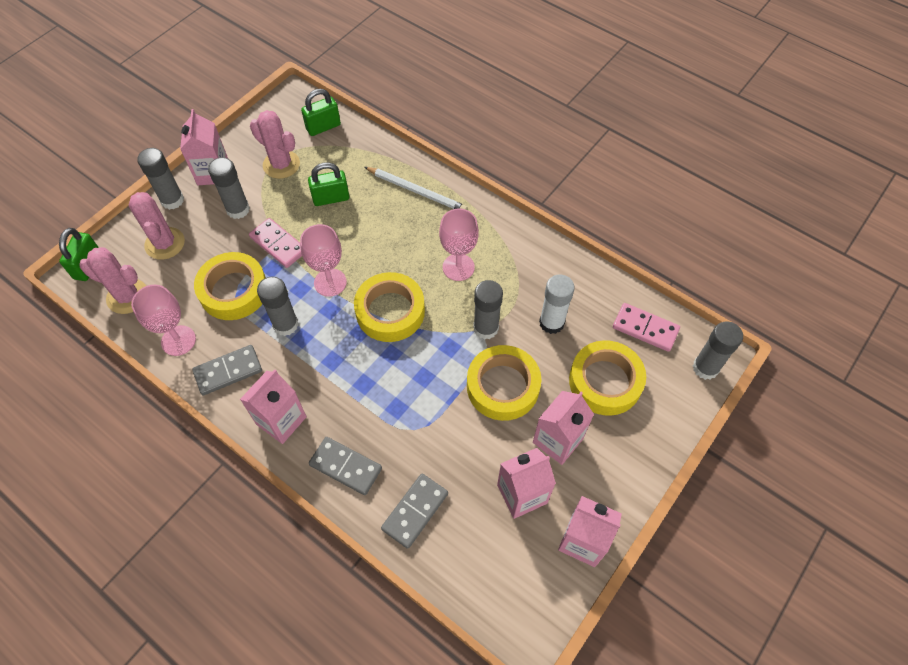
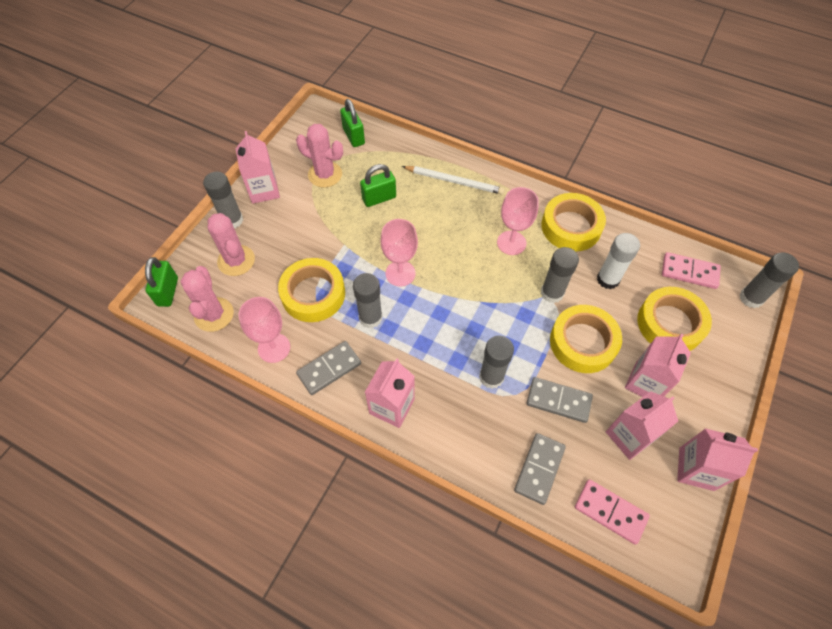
camera: 10 degrees left, 0 degrees up
pink cactus [79,247,146,314] -> pink cactus turned 75 degrees clockwise [180,266,234,332]
grey glue stick [208,157,250,219] -> grey glue stick moved to [479,336,514,389]
pink domino [249,218,302,268] -> pink domino moved to [575,480,650,545]
green padlock [301,89,341,136] -> green padlock turned 75 degrees counterclockwise [340,99,365,147]
grey domino [309,437,382,495] -> grey domino moved to [527,377,593,423]
yellow tape [354,272,425,342] -> yellow tape moved to [541,193,606,252]

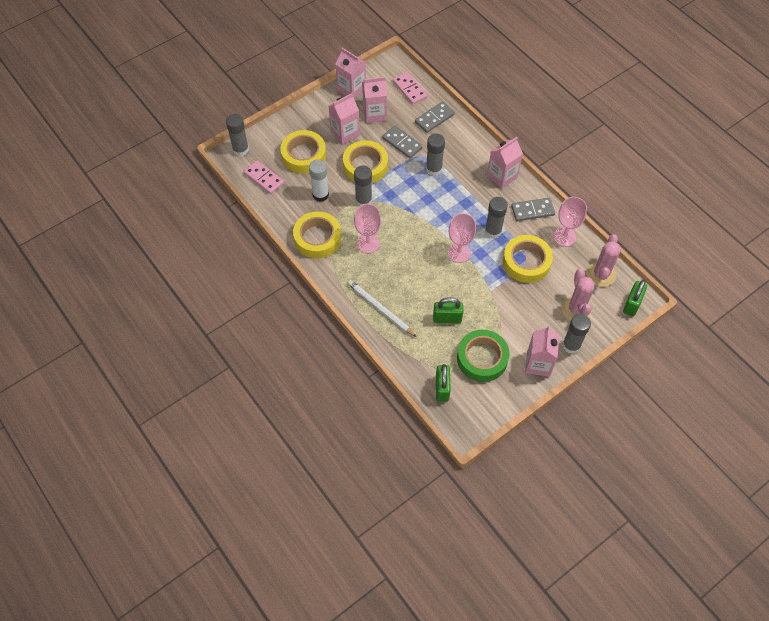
camera: 155 degrees left, 0 degrees up
pink cactus [296,124,343,188] -> green tape [457,330,510,382]

